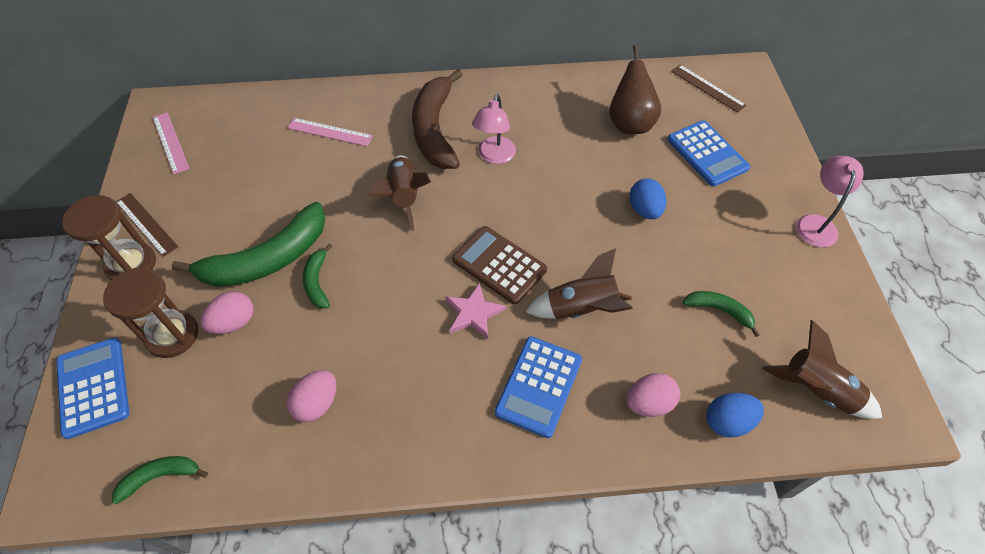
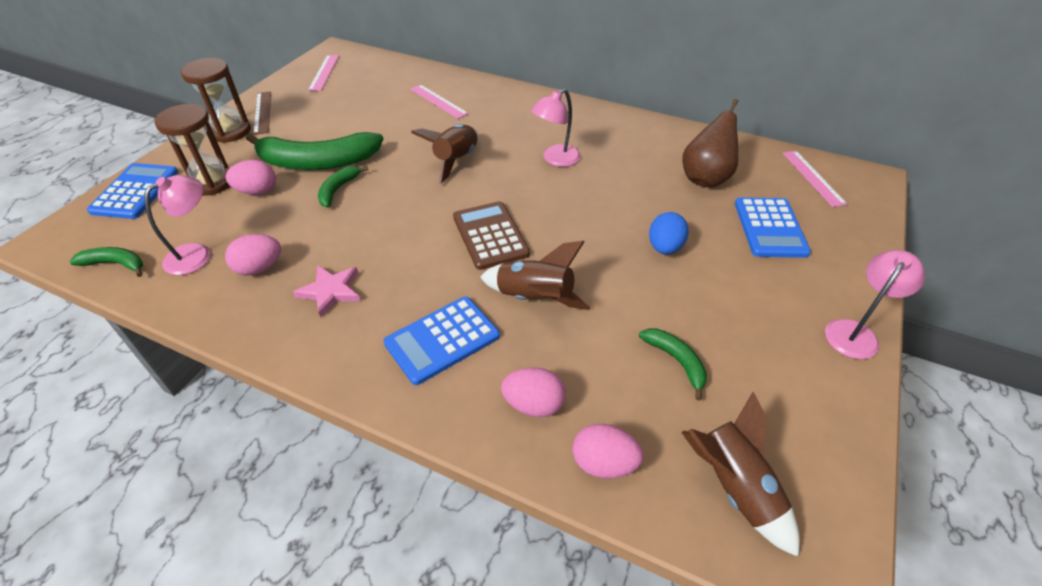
camera: 30 degrees right, 10 degrees down
brown banana [412,69,463,169] -> none
pink star [445,283,506,339] -> pink star moved to [293,266,360,318]
brown ruler [671,65,746,113] -> pink ruler [783,151,847,207]
blue egg [706,393,764,438] -> pink egg [573,424,644,478]
none -> pink lamp [144,175,210,275]

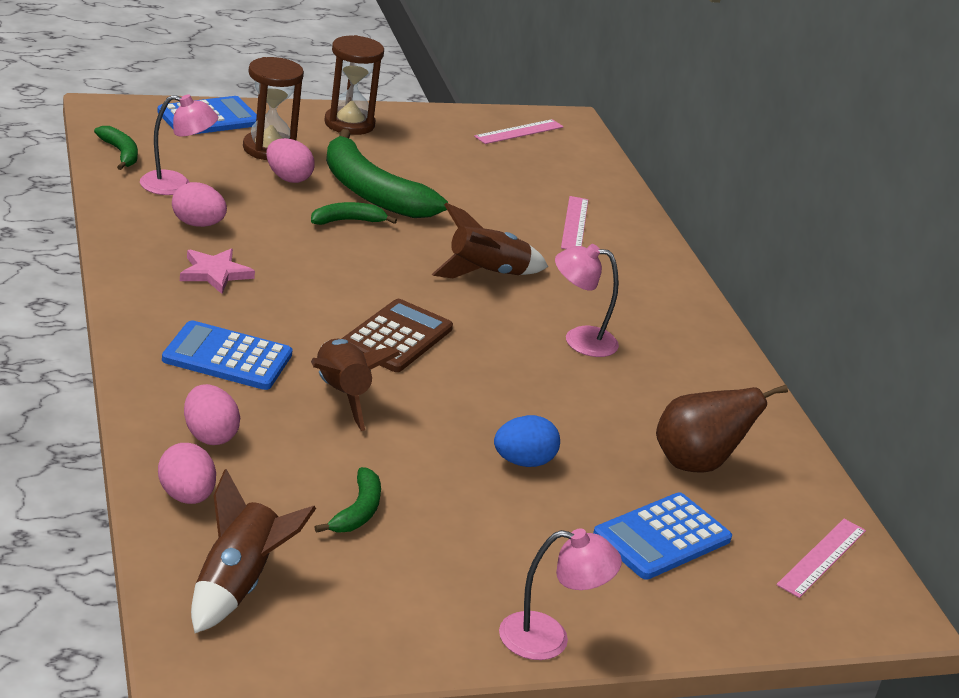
camera: 45 degrees right, 15 degrees down
brown ruler [253,91,271,135] -> none

